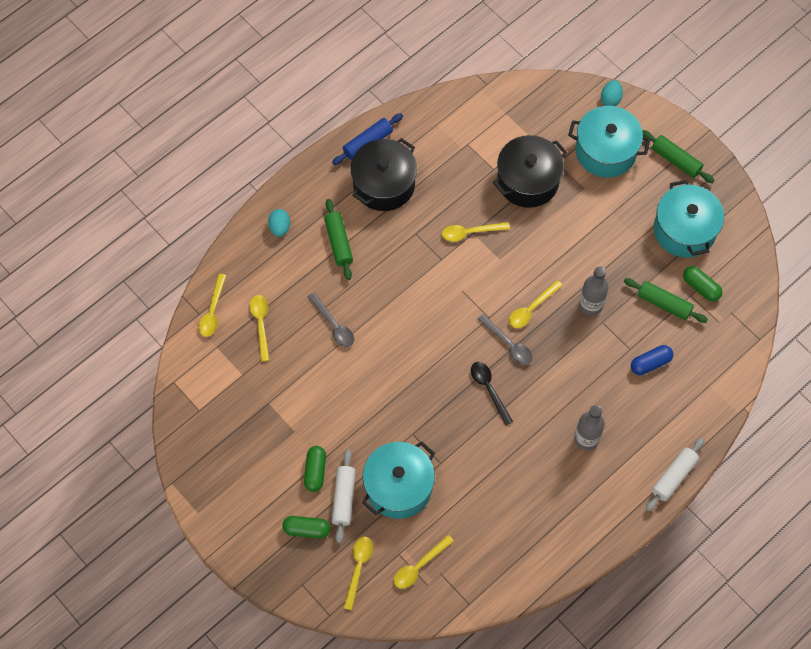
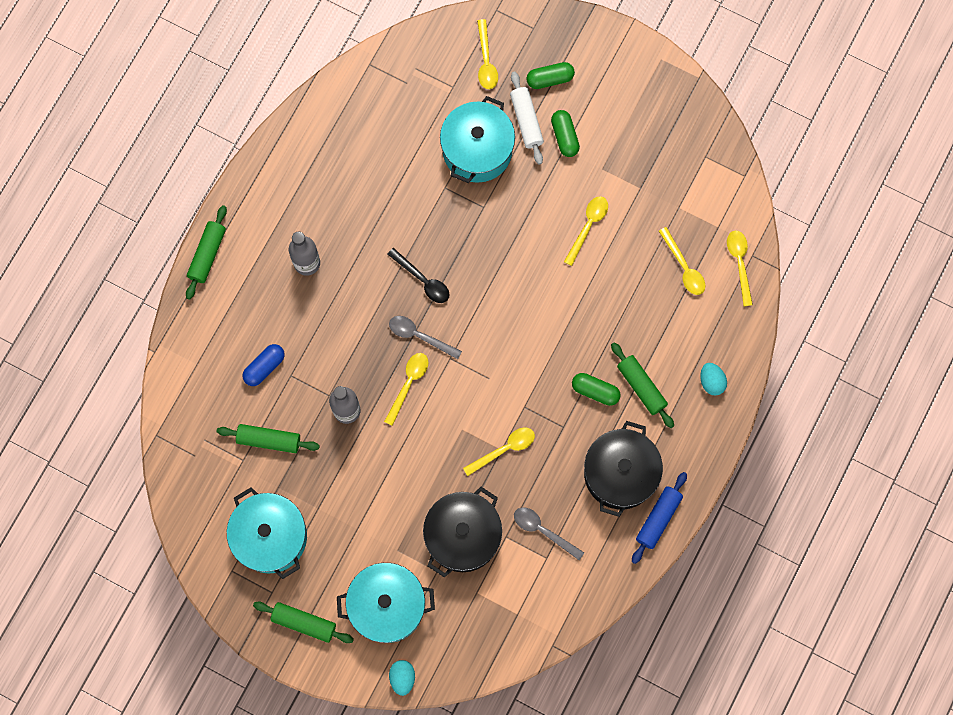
camera: 160 degrees right, 10 degrees up
grey spoon [308,292,354,347] -> grey spoon moved to [514,507,584,560]
yellow spoon [394,535,454,589] -> yellow spoon moved to [564,196,608,266]
white rolling pin [646,438,705,512] -> green rolling pin [186,205,227,300]
green capsule [683,266,722,302] -> green capsule moved to [572,373,621,406]

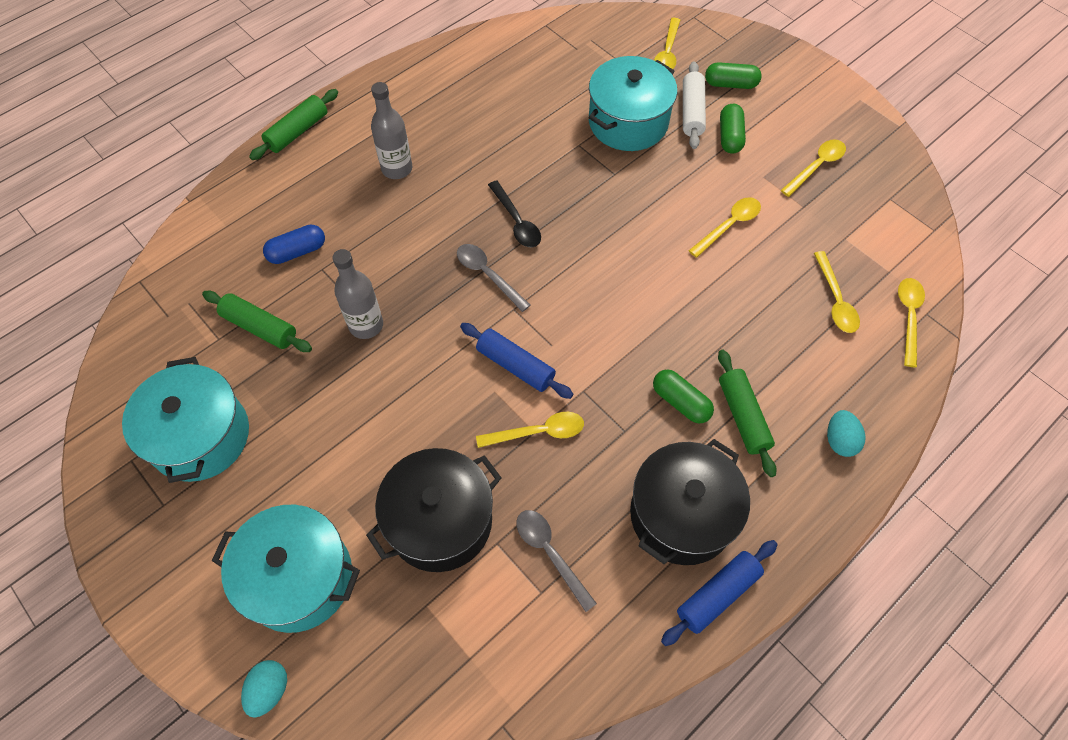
camera: 20 degrees right, 15 degrees down
green rolling pin [253,602,354,643] -> none
yellow spoon [384,353,429,426] -> yellow spoon moved to [781,139,846,197]
none -> blue rolling pin [460,323,573,399]

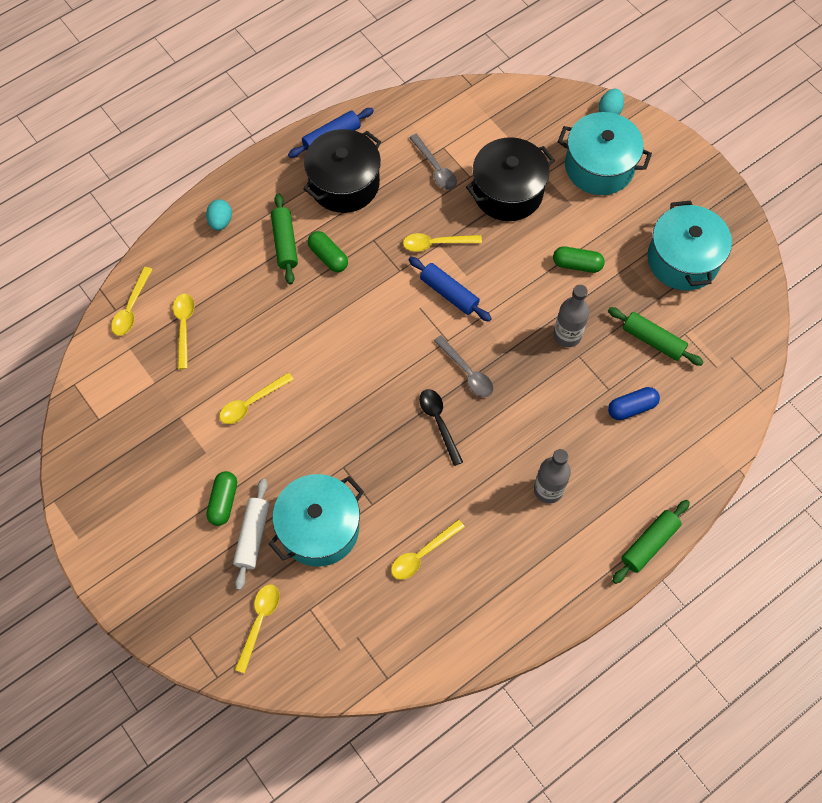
camera: 175 degrees left, 5 degrees up
green capsule [705,62,762,89] -> green capsule moved to [553,247,605,273]
yellow spoon [781,139,846,197] -> yellow spoon moved to [391,519,465,580]

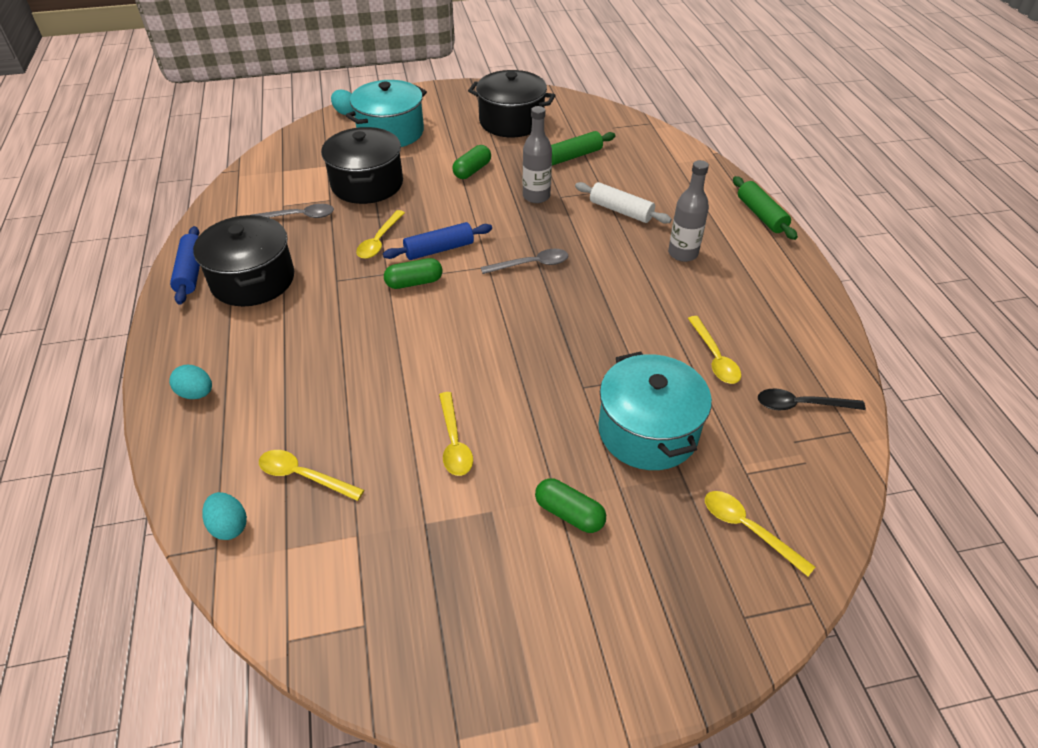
camera: 65 degrees left, 20 degrees down
yellow spoon [111,267,152,336] -> turquoise egg [202,492,247,540]
white rolling pin [233,479,270,590] -> white rolling pin moved to [575,182,672,224]
green rolling pin [271,193,298,284] -> none
green capsule [308,231,348,272] -> green capsule moved to [384,258,443,289]
black spoon [419,389,463,466] -> black spoon moved to [758,389,866,410]
blue capsule [608,387,660,420] -> none
turquoise pot [647,201,732,291] -> black pot [468,70,555,137]

